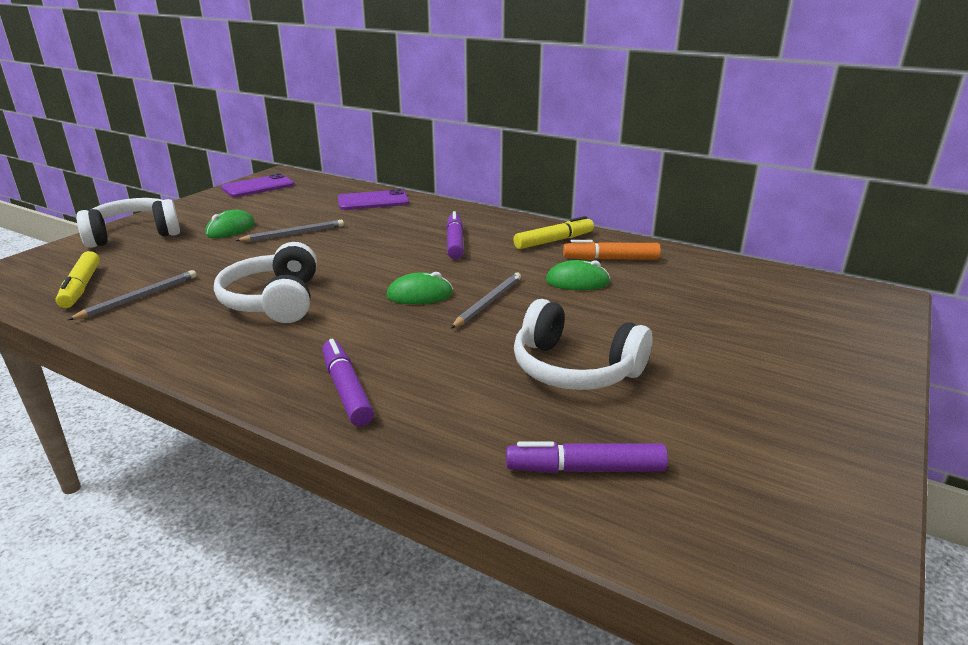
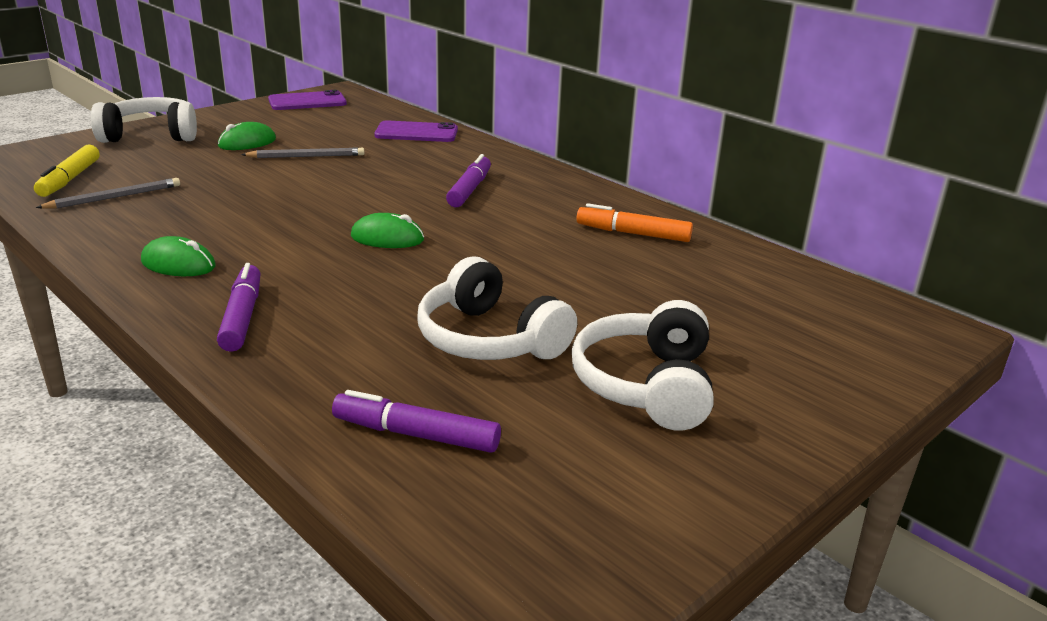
camera: 15 degrees right, 0 degrees up
white headphones [214,242,317,323] -> white headphones moved to [572,300,713,430]
grey pencil [451,273,521,328] -> none
yellow marker [513,216,594,249] -> none
green mouse [546,260,610,290] -> green mouse moved to [141,236,216,276]

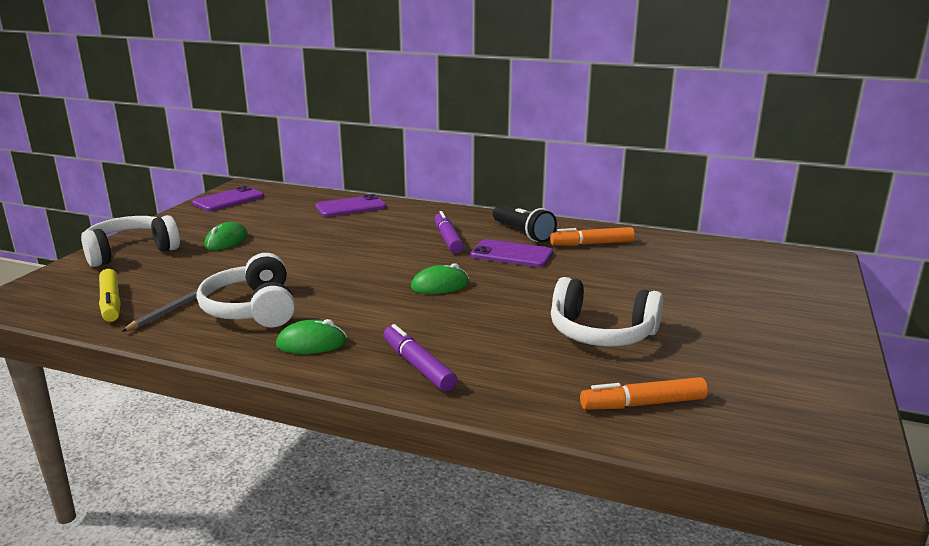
camera: 25 degrees left, 5 degrees down
grey pencil [241,148,365,158] -> none
purple marker [332,390,501,453] -> orange marker [580,377,708,410]
white headphones [572,300,713,430] -> white headphones moved to [197,253,295,327]
none -> purple phone [471,239,553,267]
none -> black flashlight [493,205,557,242]

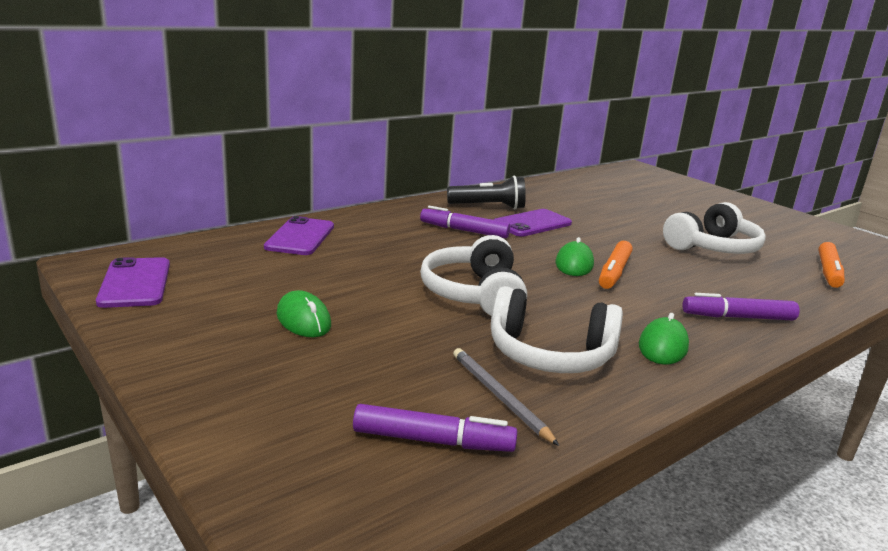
camera: 60 degrees left, 0 degrees up
white headphones [81,215,180,267] -> white headphones moved to [420,235,527,316]
yellow marker [99,269,121,322] -> purple marker [353,404,517,452]
orange marker [550,227,635,246] -> orange marker moved to [599,241,633,289]

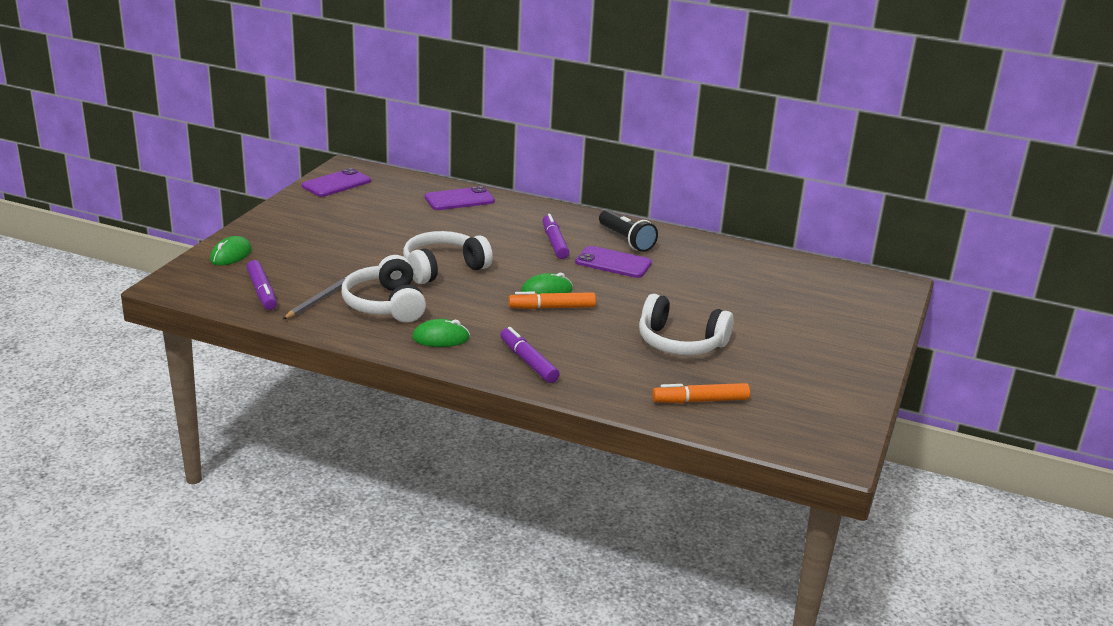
camera: 60 degrees right, 5 degrees up
green mouse [277,290,331,337] -> green mouse moved to [210,236,252,265]

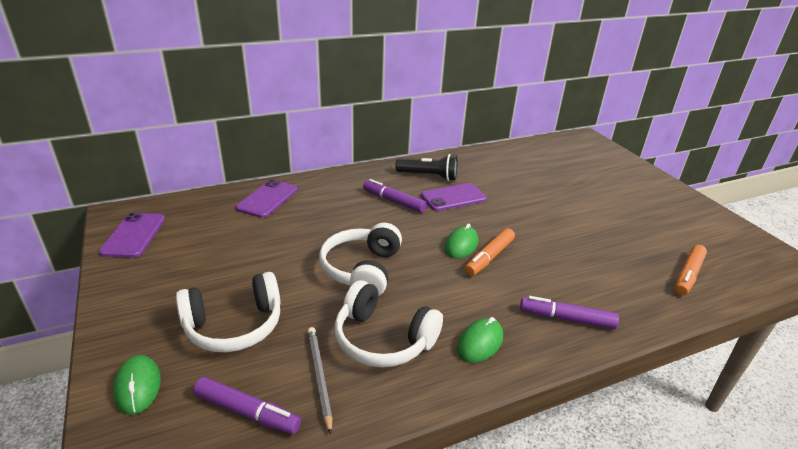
camera: 45 degrees left, 5 degrees up
white headphones [639,294,734,355] -> white headphones moved to [176,272,280,352]

